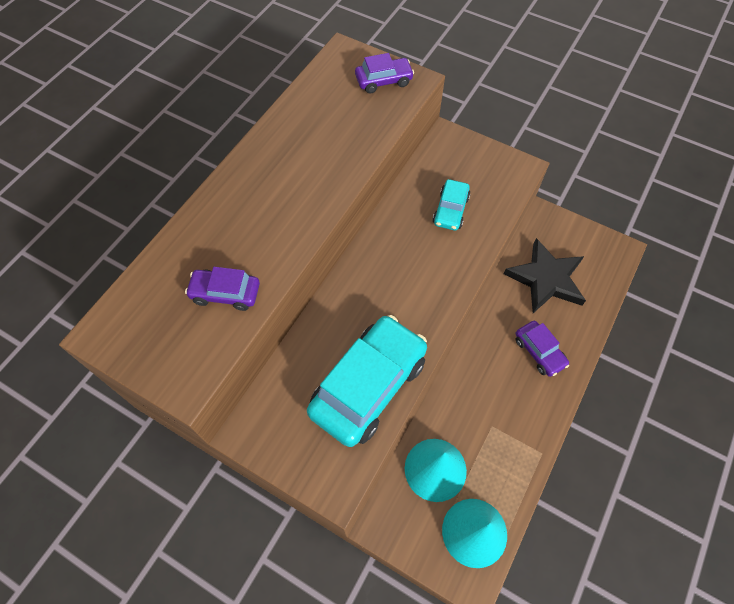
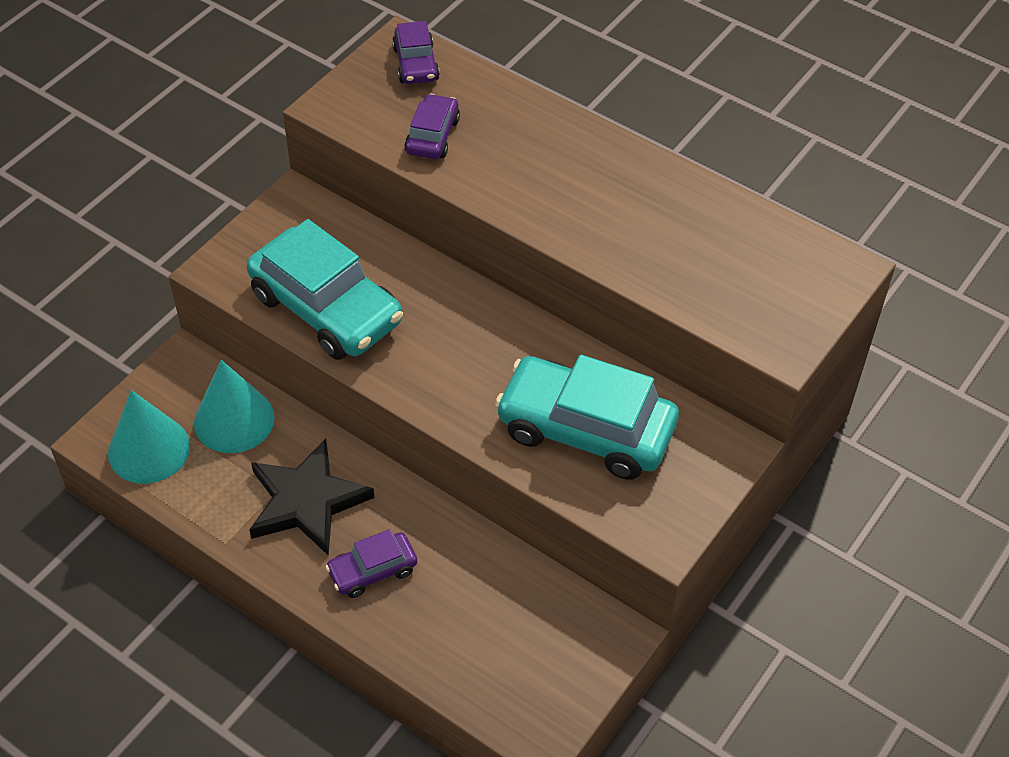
camera: 95 degrees right, 10 degrees down
purple car [355,53,414,94] -> purple car moved to [392,21,440,84]
turquoise car [433,179,470,230] -> turquoise car [495,355,679,480], size x1.99
black star [504,238,586,313] -> black star moved to [249,439,374,556]

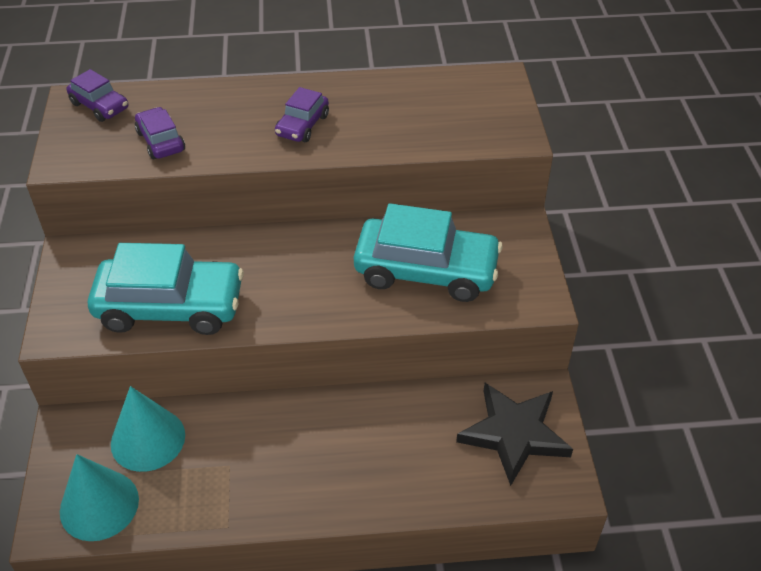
camera: 40 degrees left, 5 degrees down
black star [249,439,374,556] -> black star moved to [456,383,573,486]
purple car [325,529,417,598] -> purple car moved to [275,87,329,142]
turquoise car [495,355,679,480] -> turquoise car turned 150 degrees counterclockwise [354,203,503,302]

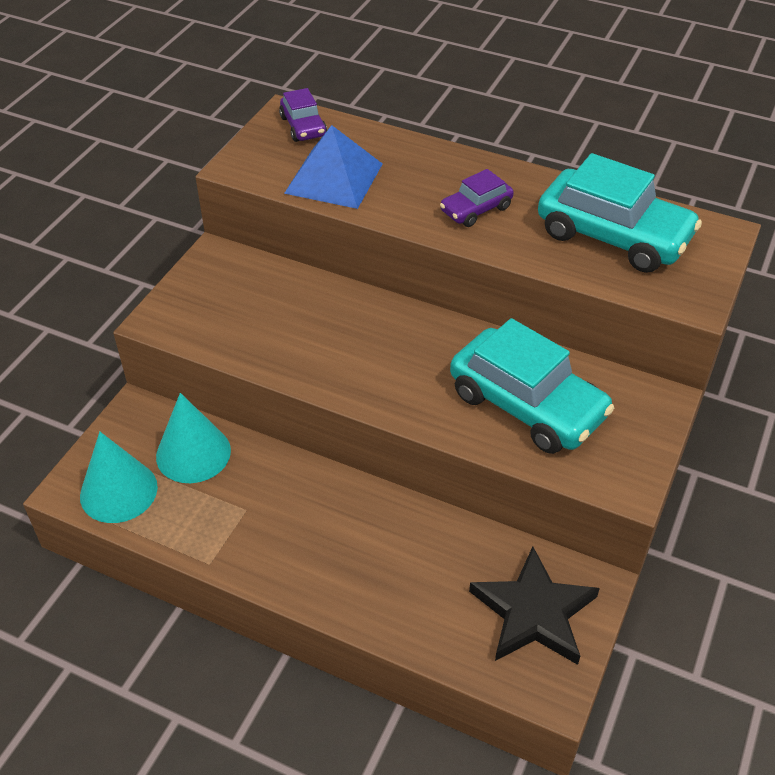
camera: 30 degrees right, 0 degrees up
turquoise car [88,243,244,335] -> turquoise car moved to [538,153,702,273]
purple car [135,107,185,159] -> blue pyramid [284,125,382,209]

